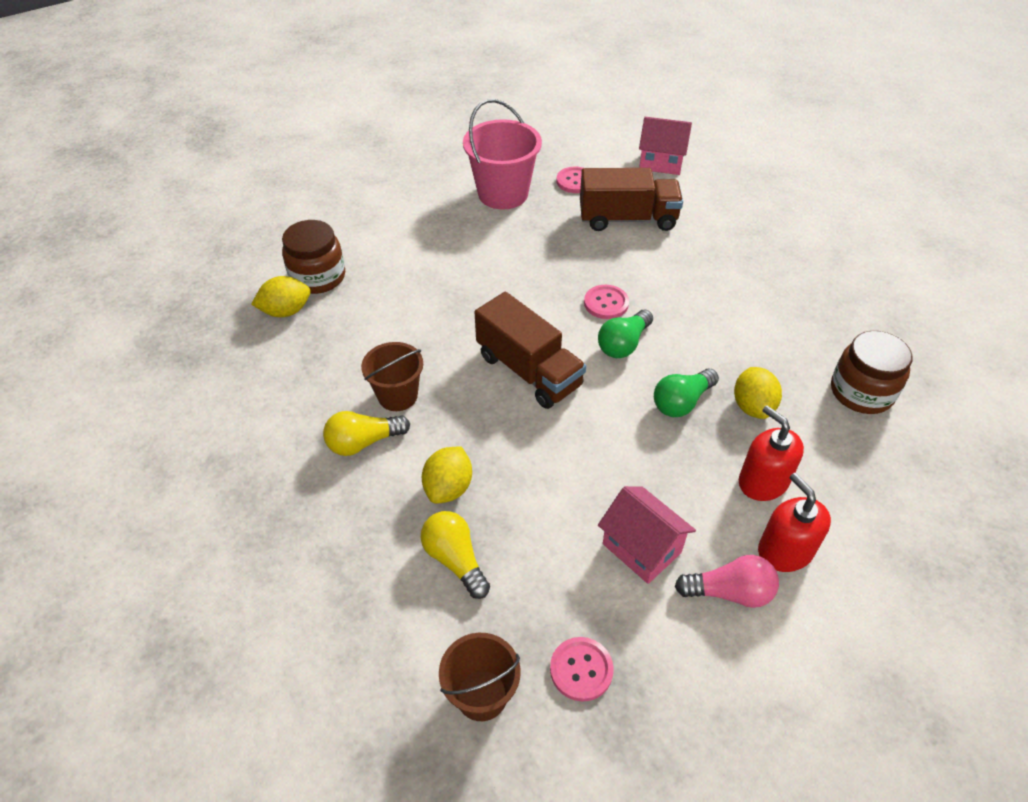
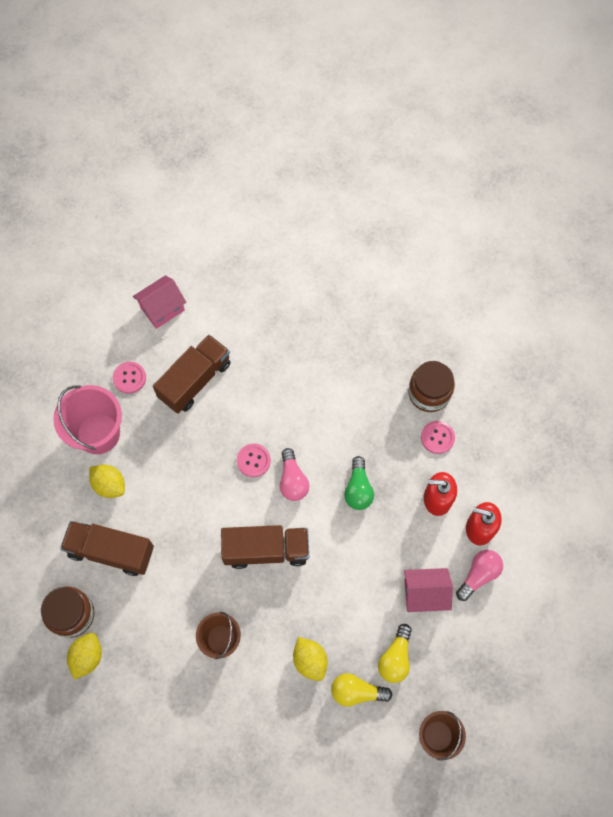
camera: 50 degrees left, 20 degrees up
yellow light bulb [323,411,410,456] -> yellow light bulb moved to [378,624,412,683]
pink button [550,637,614,702] -> pink button moved to [421,421,455,454]
green light bulb [598,309,653,358] -> pink light bulb [280,448,309,501]
yellow lemon [734,367,782,419] -> yellow lemon moved to [89,465,125,498]
none -> brown truck [60,521,154,576]

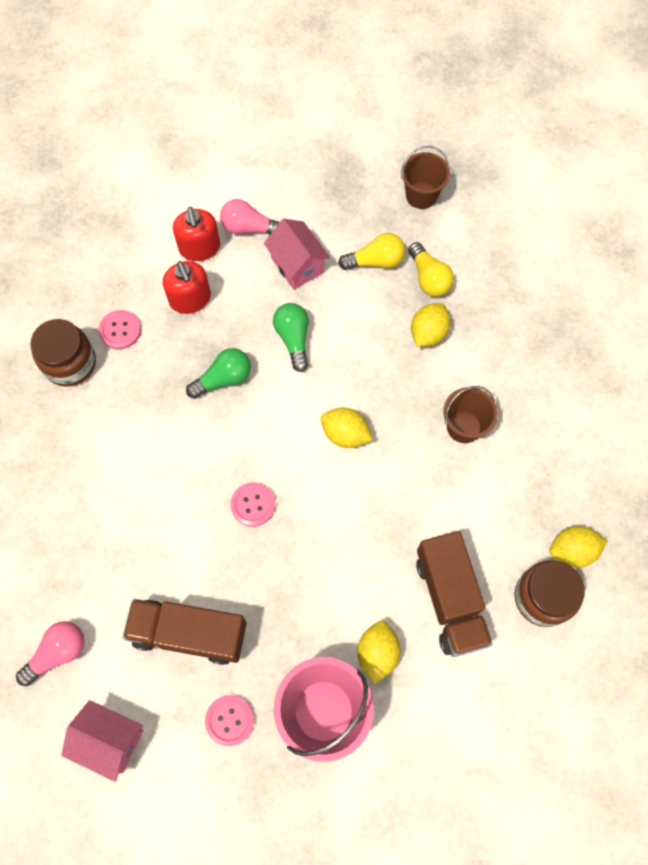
camera: 120 degrees left, 0 degrees up
brown truck [221,525,309,569] -> yellow lemon [321,407,373,448]
pink light bulb [280,448,309,501] -> pink light bulb moved to [16,621,84,686]
none -> green light bulb [273,303,309,372]

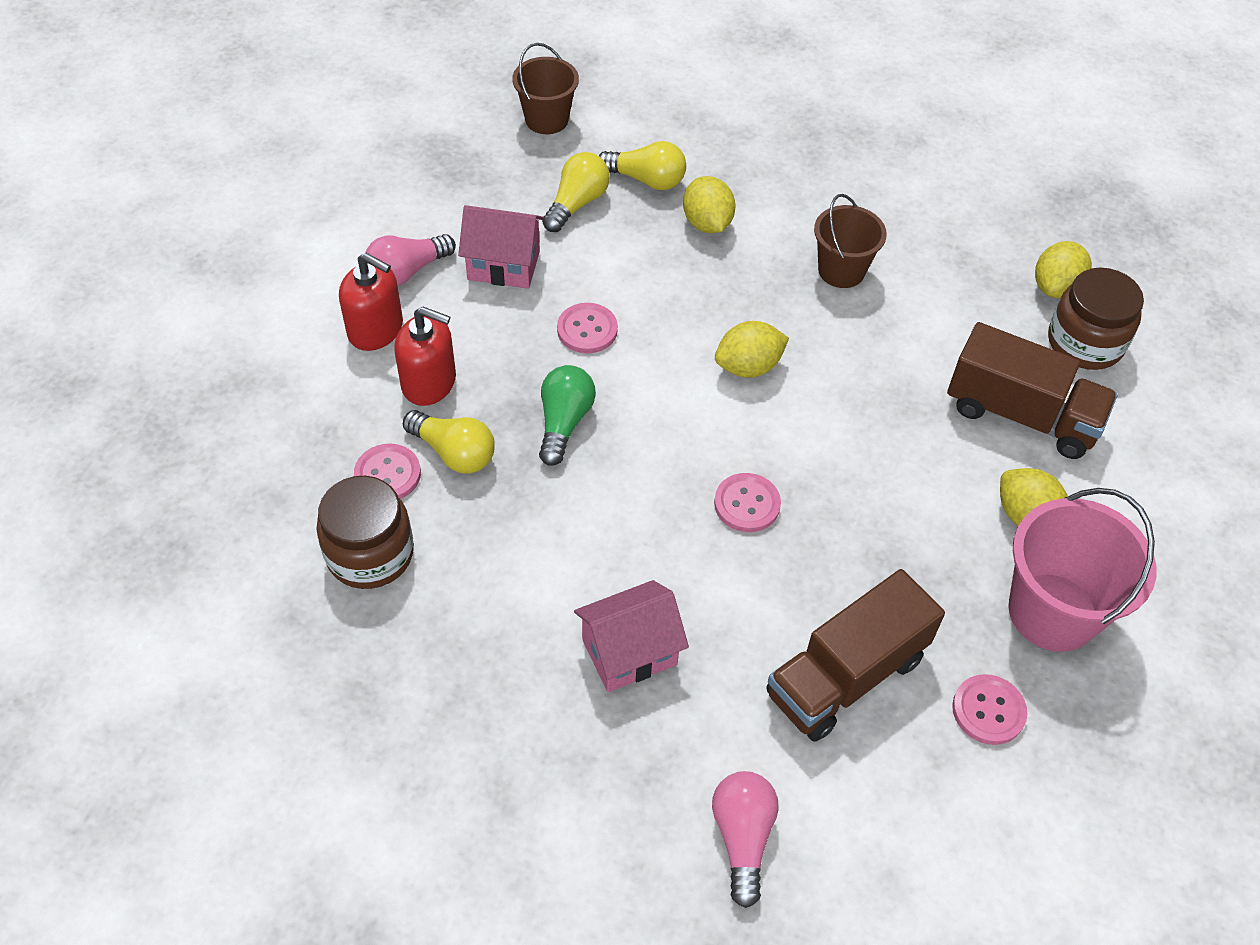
camera: 50 degrees left, 15 degrees down
pink house [61,700,143,782] -> pink house moved to [574,580,689,692]
green light bulb [273,303,309,372] -> pink button [557,303,618,353]
none -> yellow light bulb [403,410,495,473]

